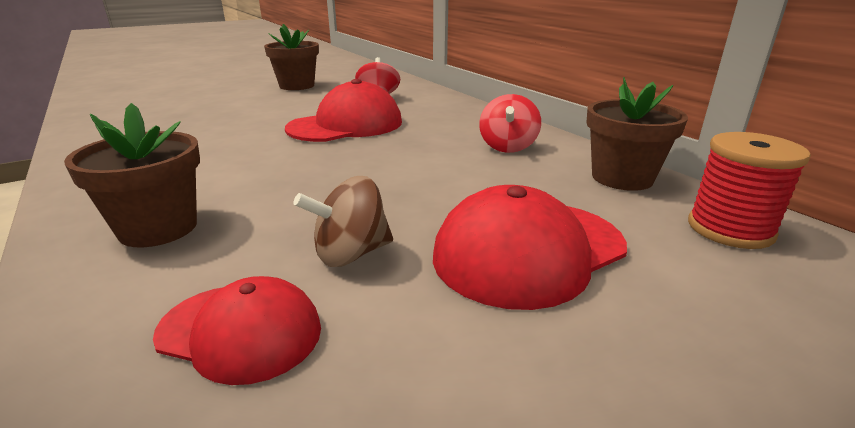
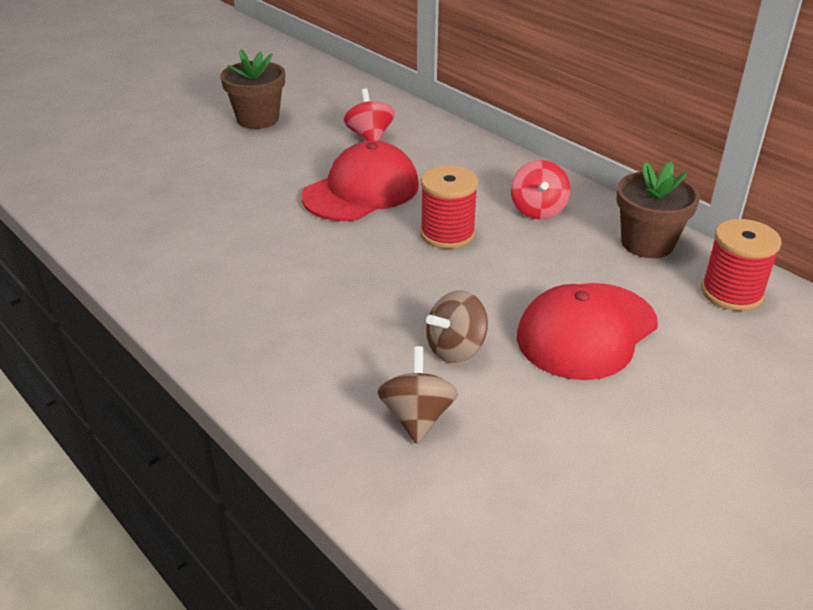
camera: 10 degrees left, 10 degrees up
brown flower pot [64,103,200,247] -> none
red cap [153,276,321,385] -> brown spinning top [377,346,458,444]
none -> red spool [420,165,478,249]

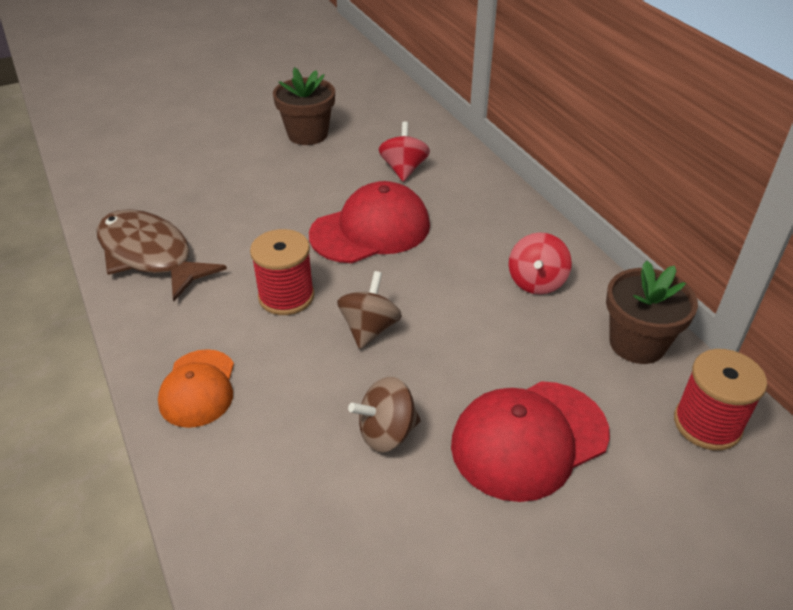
camera: 15 degrees right, 5 degrees up
brown spinning top [377,346,458,444] -> brown spinning top moved to [337,271,402,349]
red spool [420,165,478,249] -> red spool moved to [250,229,314,315]
none -> brown fish [96,209,227,301]
none -> orange cap [158,349,234,428]

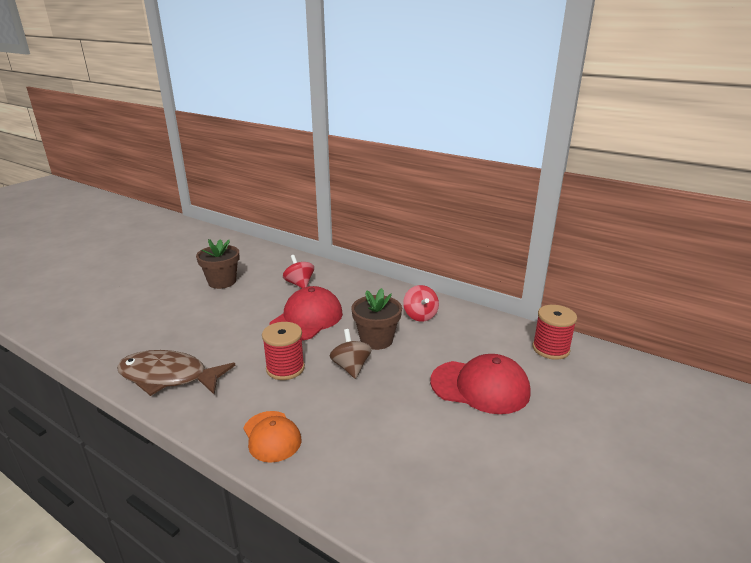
camera: 30 degrees left, 15 degrees down
brown spinning top [348,377,421,453] -> none
red cap [451,381,610,502] -> red cap turned 105 degrees counterclockwise [430,354,531,414]
brown flower pot [606,261,698,364] -> brown flower pot moved to [352,288,402,350]

